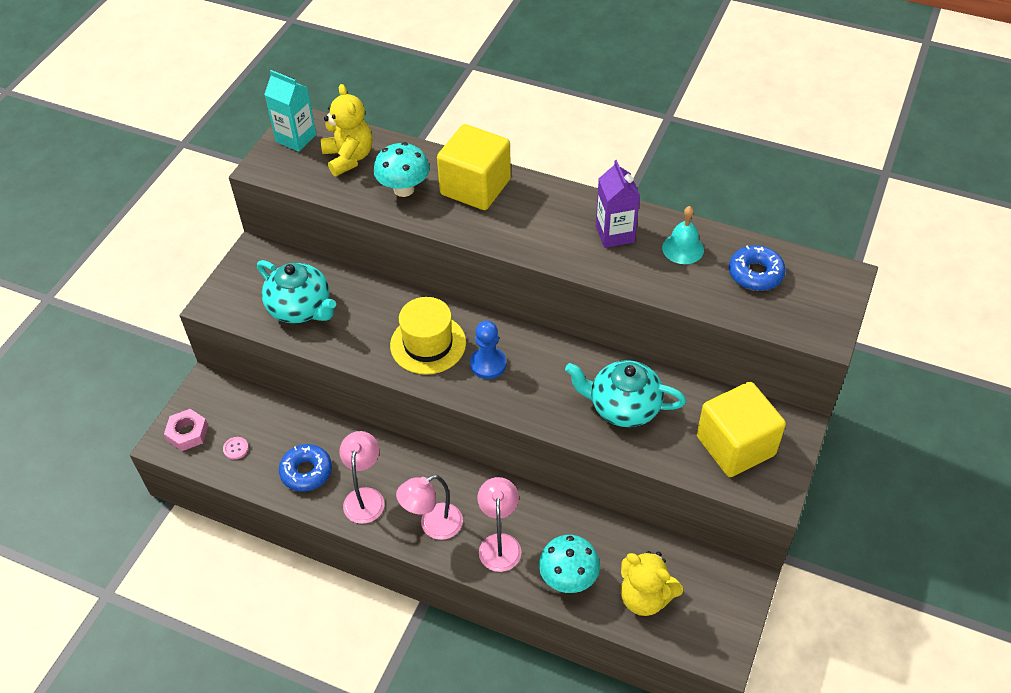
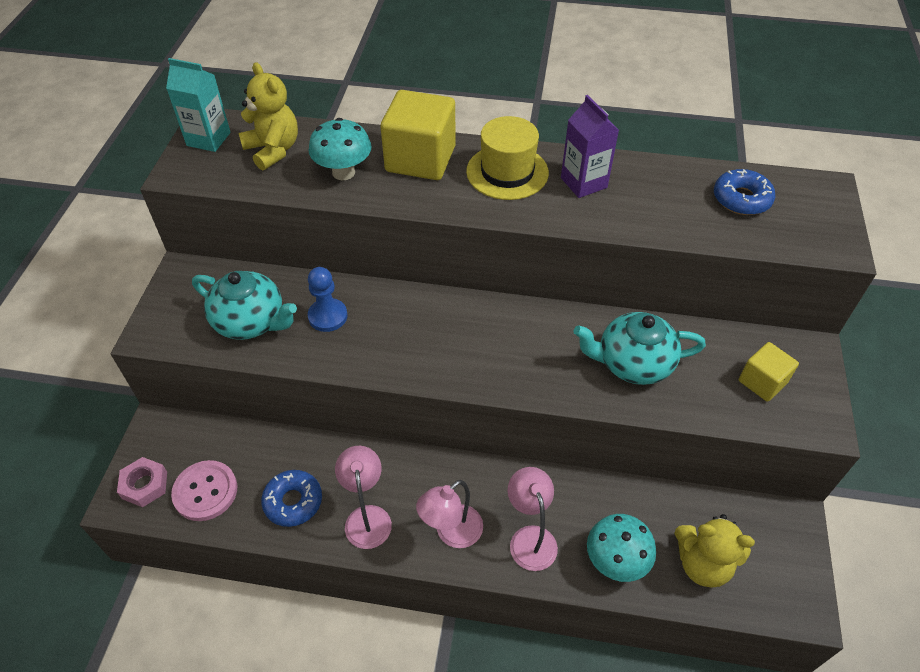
camera: 15 degrees left, 0 degrees up
pink button [223,437,249,460] -> pink button [171,460,237,521], size x2.20
yellow hat [390,297,466,375] -> yellow hat moved to [466,116,549,200]
blue pawn [470,321,506,379] -> blue pawn moved to [308,267,347,332]
turquoise bell [662,206,704,264] -> none
yellow cube [697,382,786,477] -> yellow cube [739,342,799,402], size x0.57

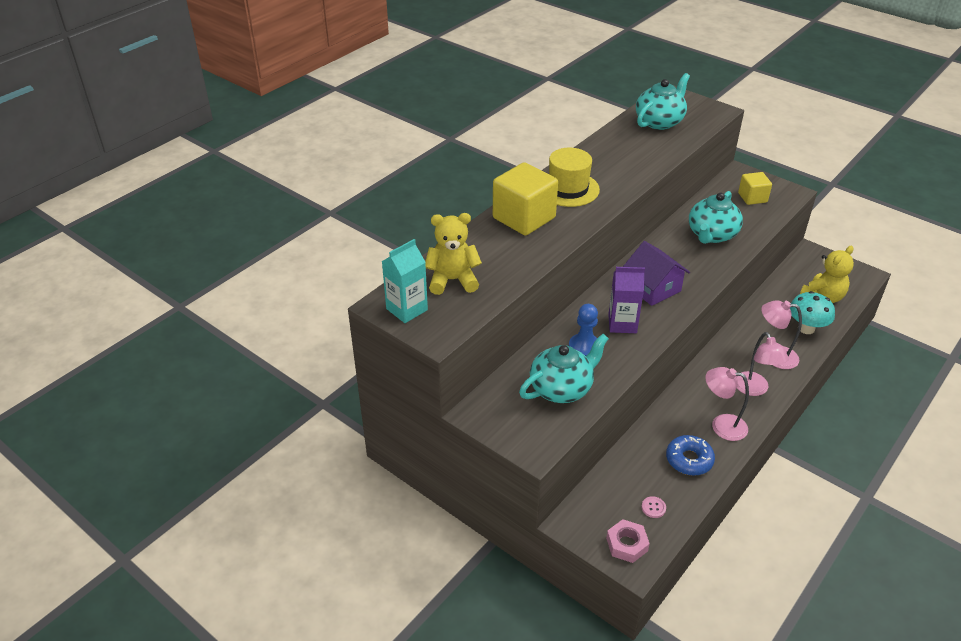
camera: 60 degrees left, 10 degrees down
pink button [171,460,237,521] -> pink button [642,496,666,518], size x0.45
turquoise mushroom [308,118,371,180] -> none
purple carton [561,95,619,198] -> purple carton moved to [608,267,645,333]
blue donut [714,169,775,215] -> turquoise teapot [636,73,690,130]
none -> purple house [623,241,690,306]

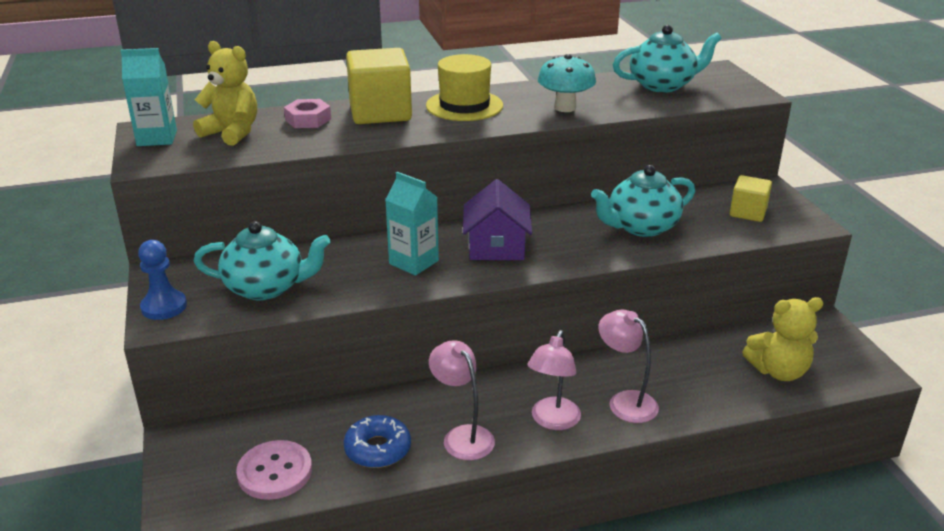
camera: 35 degrees right, 10 degrees down
blue pawn [569,304,598,356] -> blue pawn moved to [138,240,187,320]
pink nut [606,519,650,563] -> pink nut moved to [284,99,331,128]
purple carton [608,267,645,333] -> turquoise carton [385,172,439,276]
pink button [642,496,666,518] -> pink button [236,440,312,500], size x2.20
turquoise mushroom [790,291,835,334] -> turquoise mushroom moved to [538,54,596,112]

